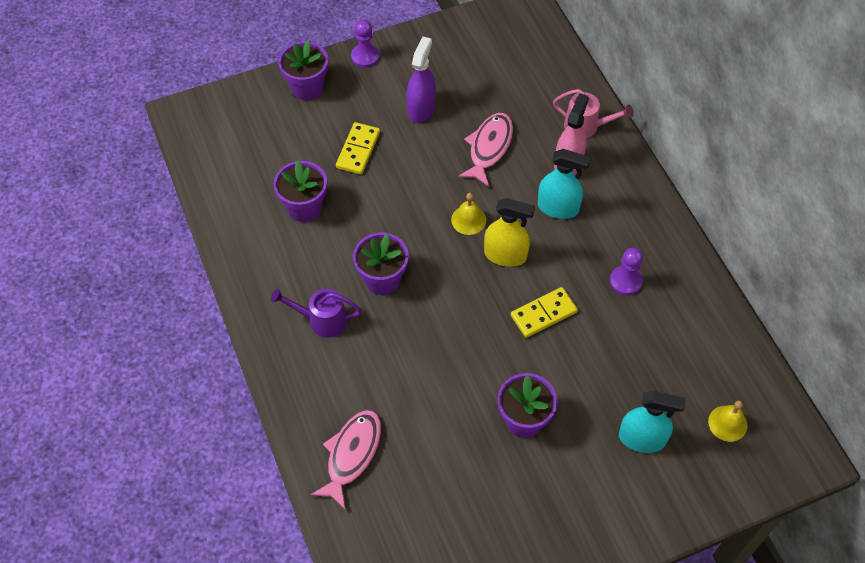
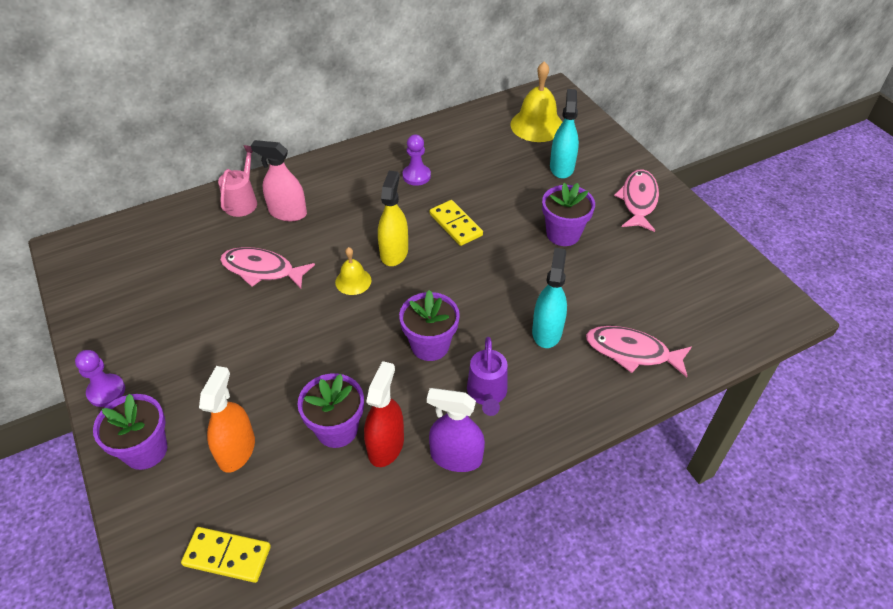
camera: 95 degrees left, 10 degrees down
yellow domino [336,122,380,174] -> yellow domino moved to [181,527,271,583]
purple spray bottle [406,37,436,123] -> purple spray bottle moved to [427,388,485,472]
turquoise spray bottle [538,149,591,219] -> turquoise spray bottle moved to [532,248,567,348]
yellow bell [708,401,748,442] -> yellow bell [511,61,562,142], size x1.80
none -> orange spray bottle [199,366,255,473]
none -> red spray bottle [364,361,404,467]
none -> pink fish [614,169,659,232]

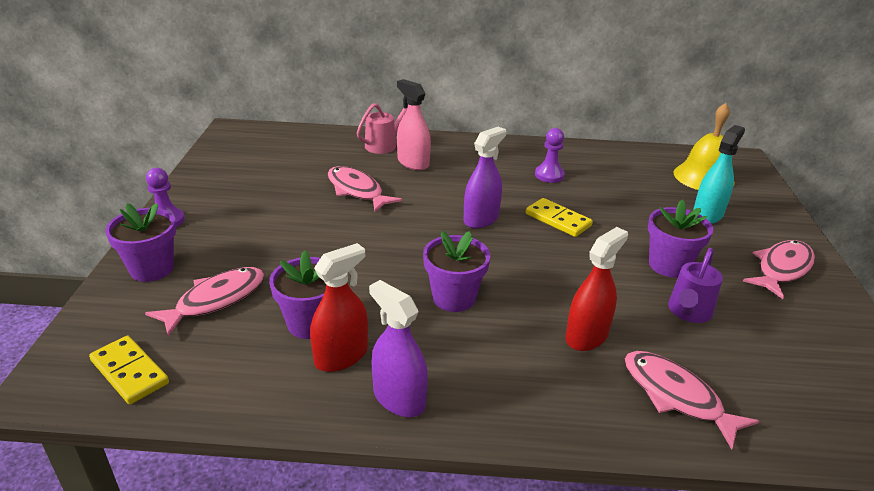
camera: 30 degrees right, 15 degrees down
orange spray bottle [199,366,255,473] -> pink fish [145,267,264,336]
yellow bell [335,247,371,295] -> none
yellow spray bottle [378,171,408,266] -> purple spray bottle [464,127,506,228]
yellow domino [430,200,483,246] -> yellow domino turned 45 degrees counterclockwise [526,198,593,237]
purple watering can [467,337,508,416] -> purple watering can moved to [668,248,723,323]
turquoise spray bottle [532,248,567,348] -> red spray bottle [566,227,628,351]

